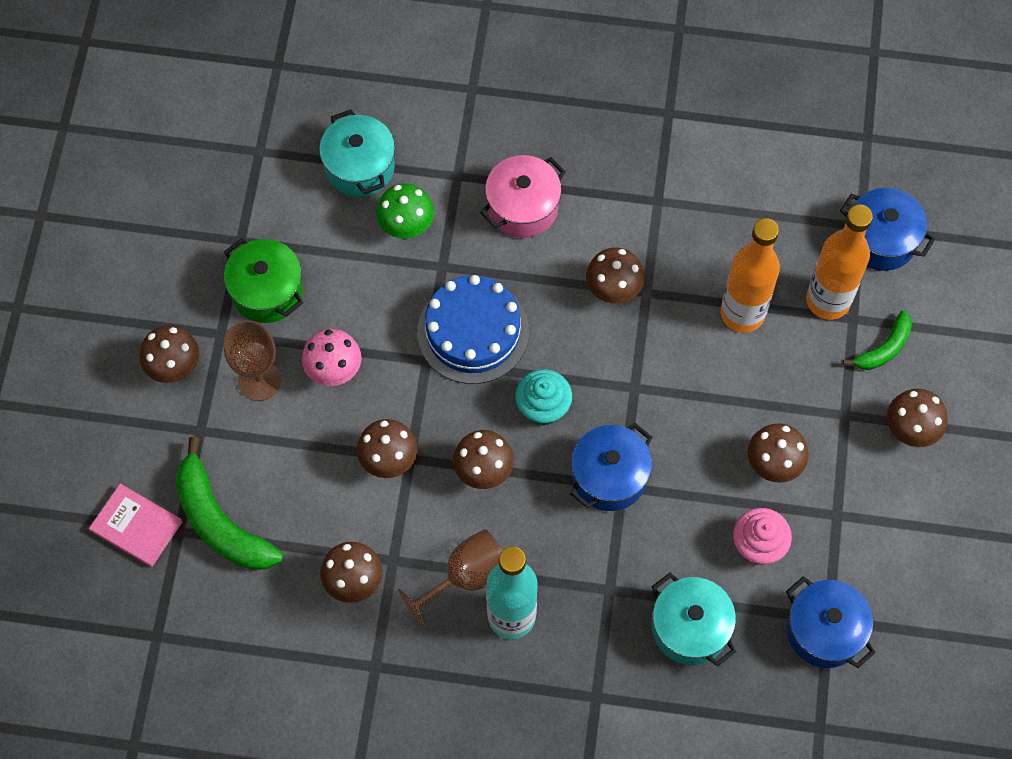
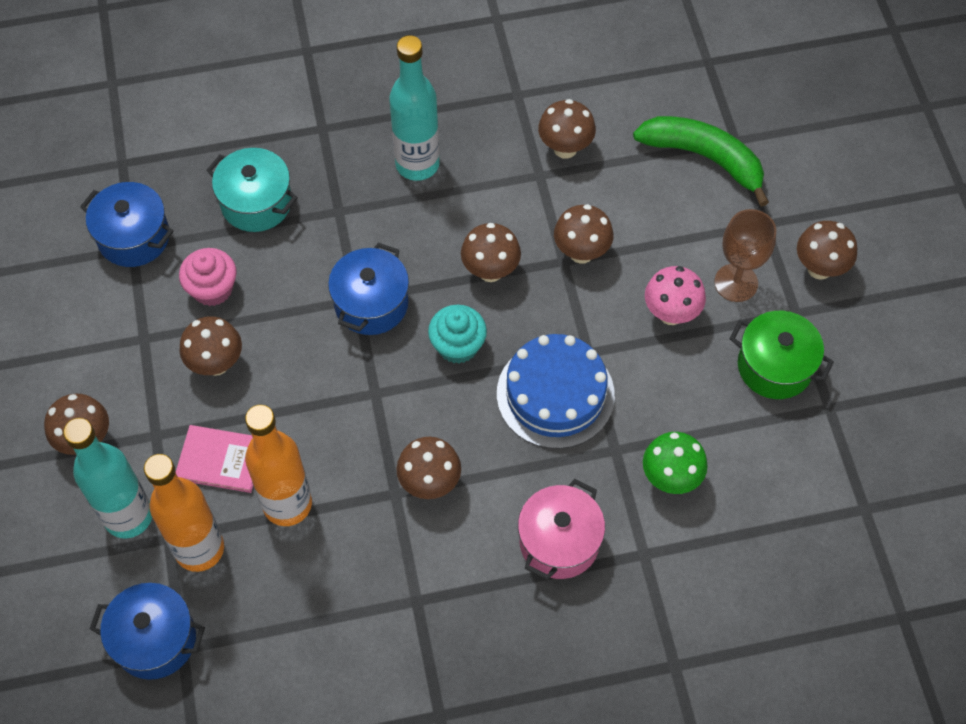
camera: 160 degrees right, 5 degrees down
pink book [89,484,183,567] -> pink book moved to [175,425,253,493]
turquoise pot [319,110,395,197] -> none
brown goblet [398,529,502,627] -> none
green banana [843,311,912,370] -> turquoise bottle [63,418,152,538]

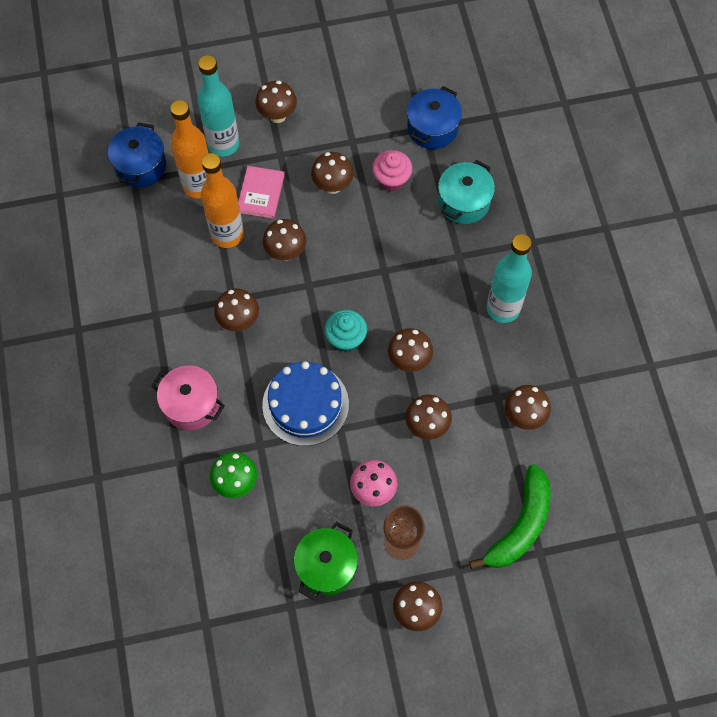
camera: 90 degrees right, 5 degrees up
blue pot [328,243,409,335] -> none
none -> brown mushroom [263,219,306,261]

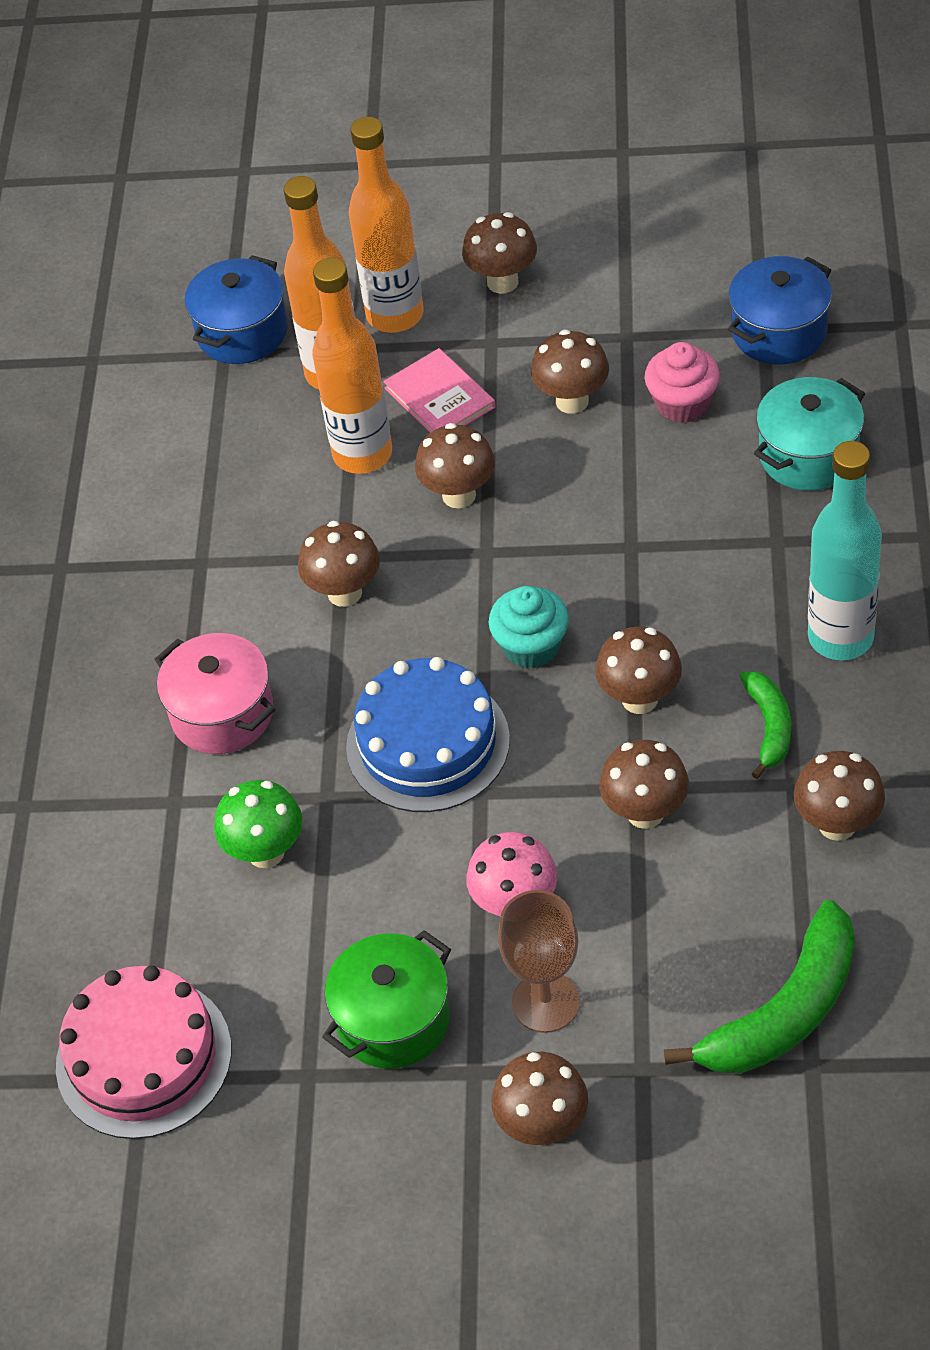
camera: 20 degrees right, 15 degrees down
turquoise bottle [197,55,239,157] -> orange bottle [349,117,424,333]
pink book [238,166,285,219] -> pink book turned 60 degrees counterclockwise [383,348,495,433]
none -> pink cake [56,966,232,1139]
none -> green banana [740,671,791,779]

